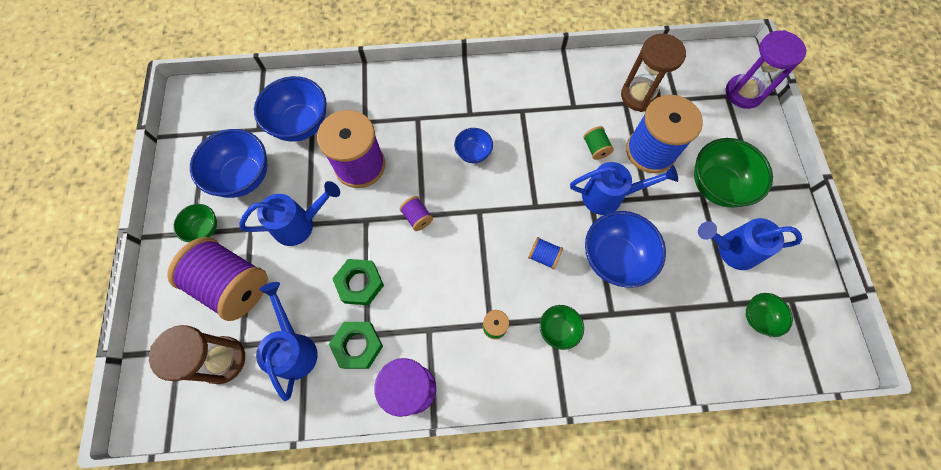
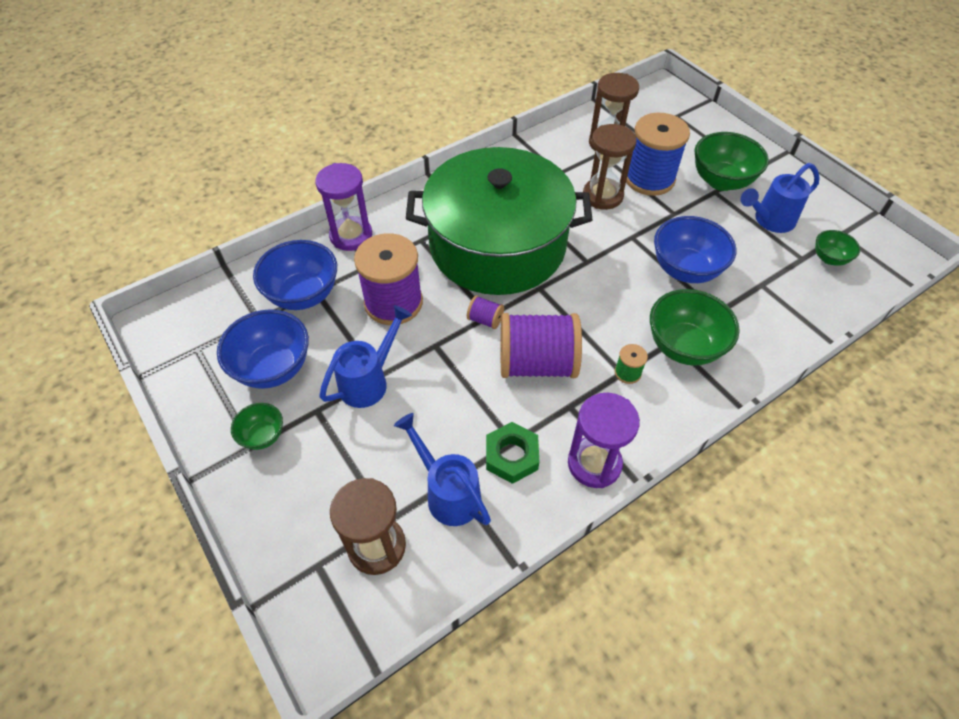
camera: 30 degrees left, 15 degrees down
purple spool [167,237,268,321] -> purple spool moved to [501,313,582,378]
green nut [332,259,384,305] -> none
blue bowl [454,128,493,163] -> green pot [406,147,592,295]
blue spool [528,237,563,269] -> none
green bowl [540,305,584,350] -> green bowl [650,289,740,366], size x1.84
blue watering can [570,162,678,215] -> none
green spool [583,126,614,160] -> brown hourglass [583,124,637,210]
purple hourglass [726,30,806,109] -> purple hourglass moved to [315,163,372,251]

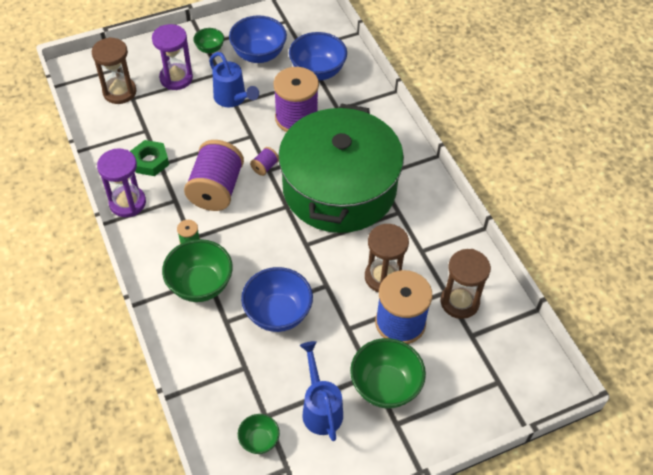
camera: 100 degrees right, 0 degrees up
purple hourglass [315,163,372,251] -> purple hourglass moved to [152,24,193,90]
blue watering can [394,413,491,526] -> none

